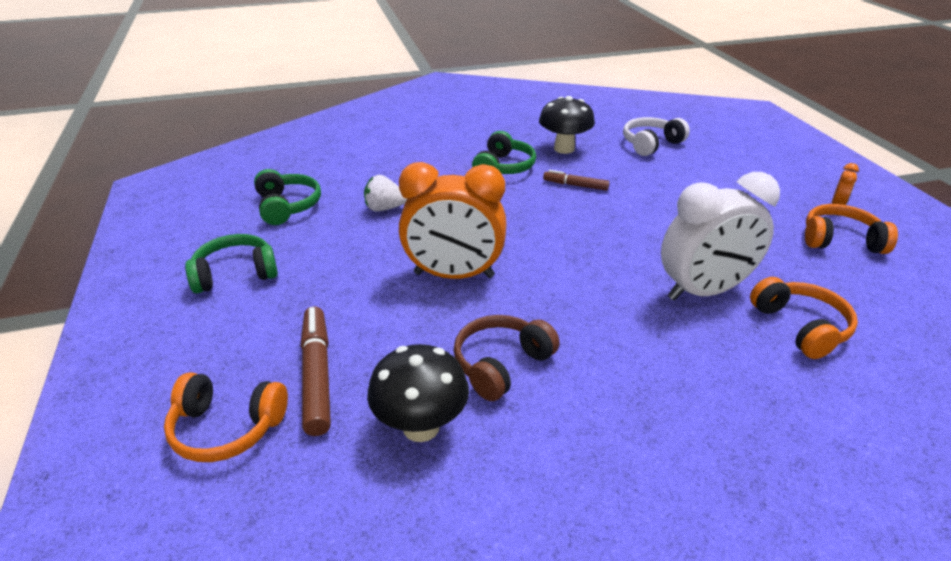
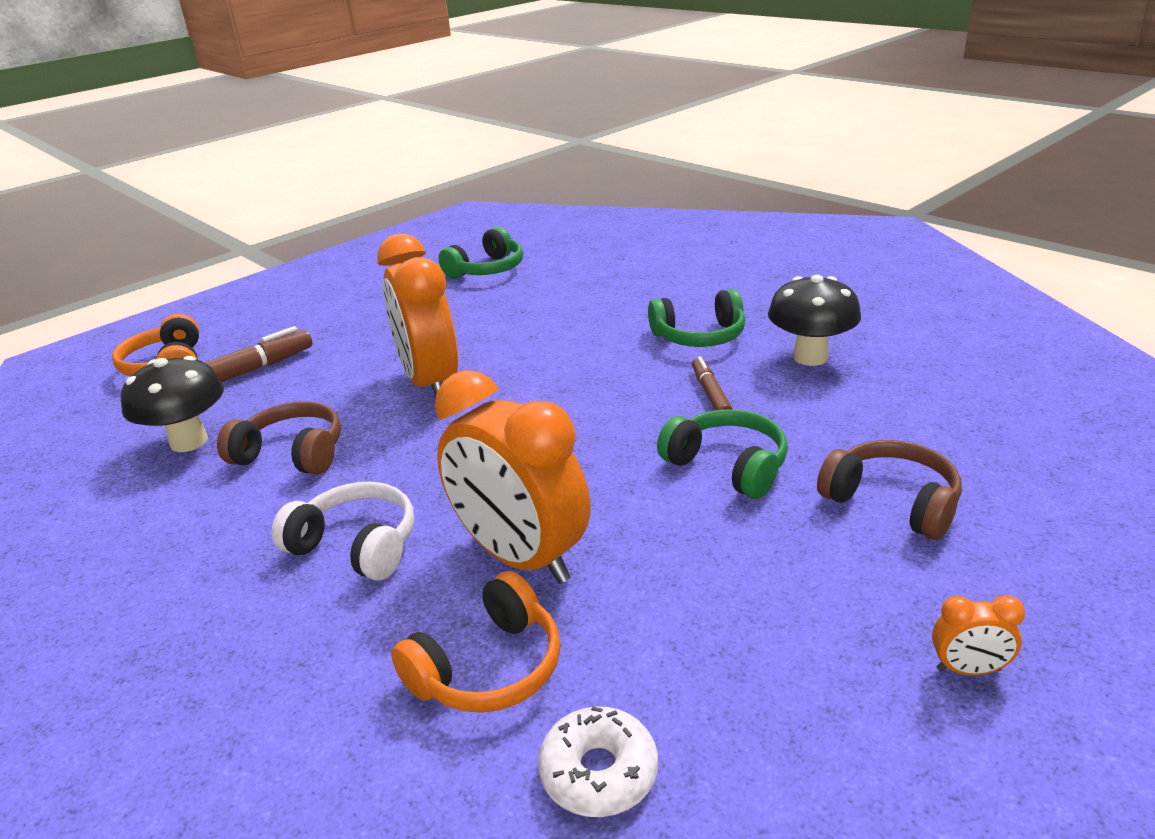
camera: 65 degrees right, 5 degrees down
green headphones [185,234,278,293] -> green headphones moved to [657,409,788,499]
white strawberry [364,175,407,212] -> none
white headphones [623,117,690,156] -> white headphones moved to [272,482,414,581]
white clock [661,172,780,300] -> orange clock [435,370,591,584]
orange headphones [805,204,898,254] -> none
none -> white donut [538,706,658,817]
none -> brown headphones [817,440,962,540]

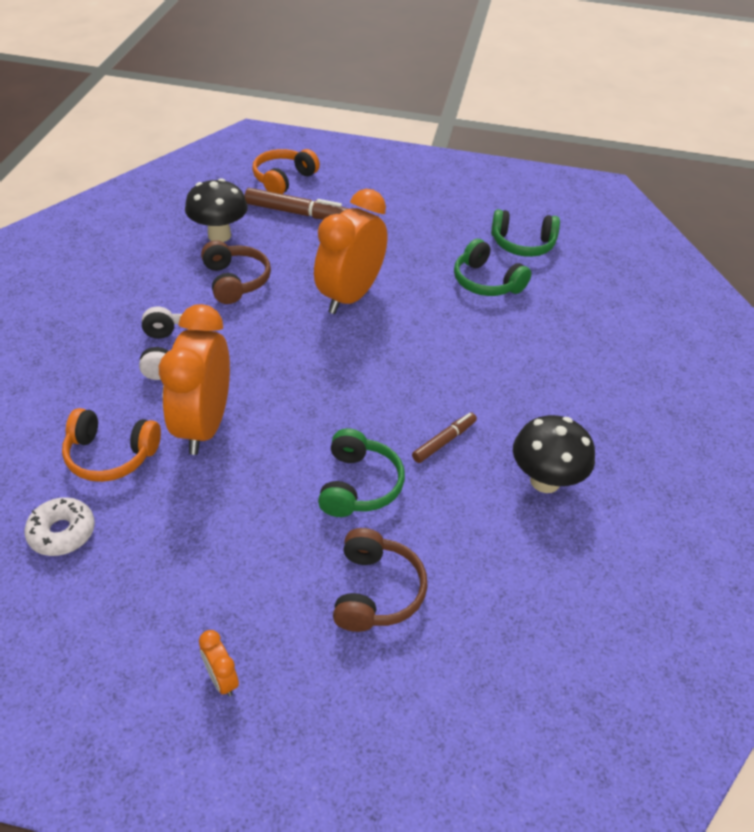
camera: 50 degrees right, 15 degrees up
green headphones [648,289,745,347] -> green headphones moved to [454,239,531,296]

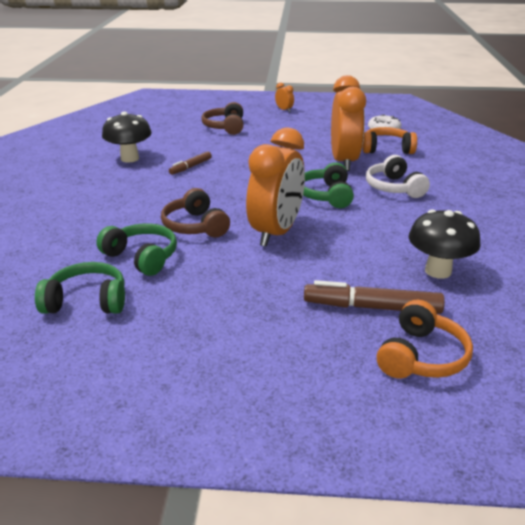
camera: 175 degrees right, 15 degrees down
brown headphones [201,240,271,304] -> brown headphones moved to [161,188,230,237]
green headphones [318,428,405,517] -> green headphones moved to [303,162,354,208]

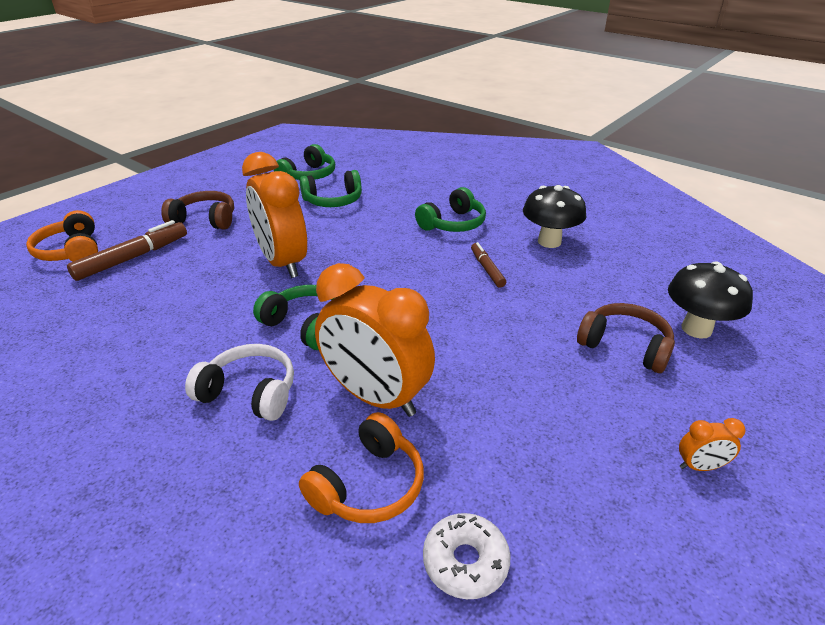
camera: 125 degrees right, 5 degrees up
brown headphones [161,188,230,237] -> brown headphones moved to [161,191,234,229]
black mushroom [409,209,481,279] -> black mushroom moved to [668,261,753,339]
none -> green headphones [415,187,486,232]

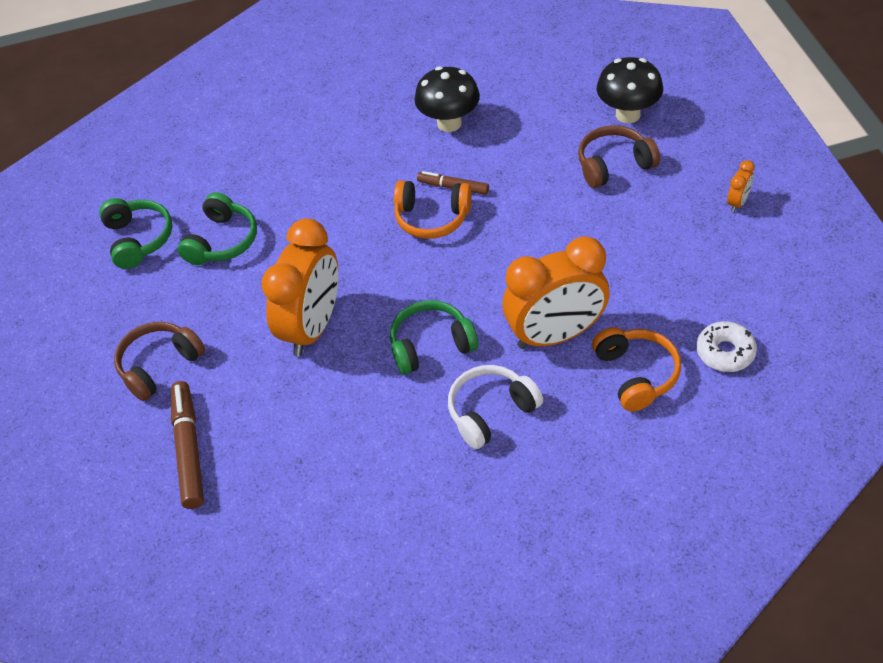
camera: 50 degrees left, 15 degrees up
orange headphones [26,210,98,262] -> orange headphones moved to [394,180,472,239]
orange clock [242,152,307,278] -> orange clock turned 75 degrees counterclockwise [261,218,338,356]
green headphones [415,187,486,232] -> none

